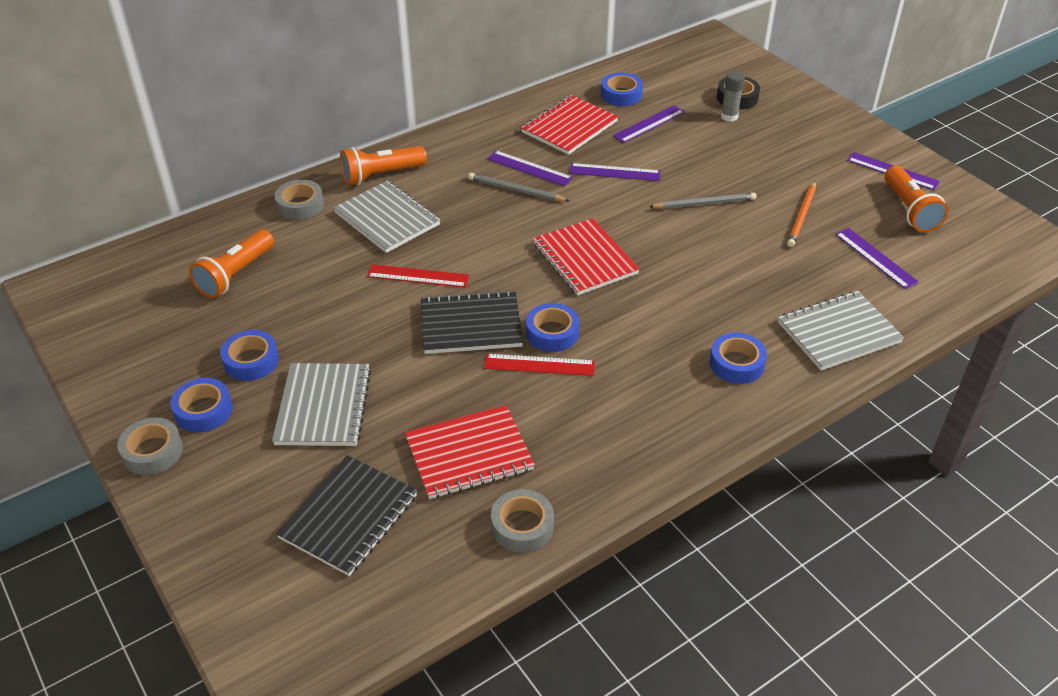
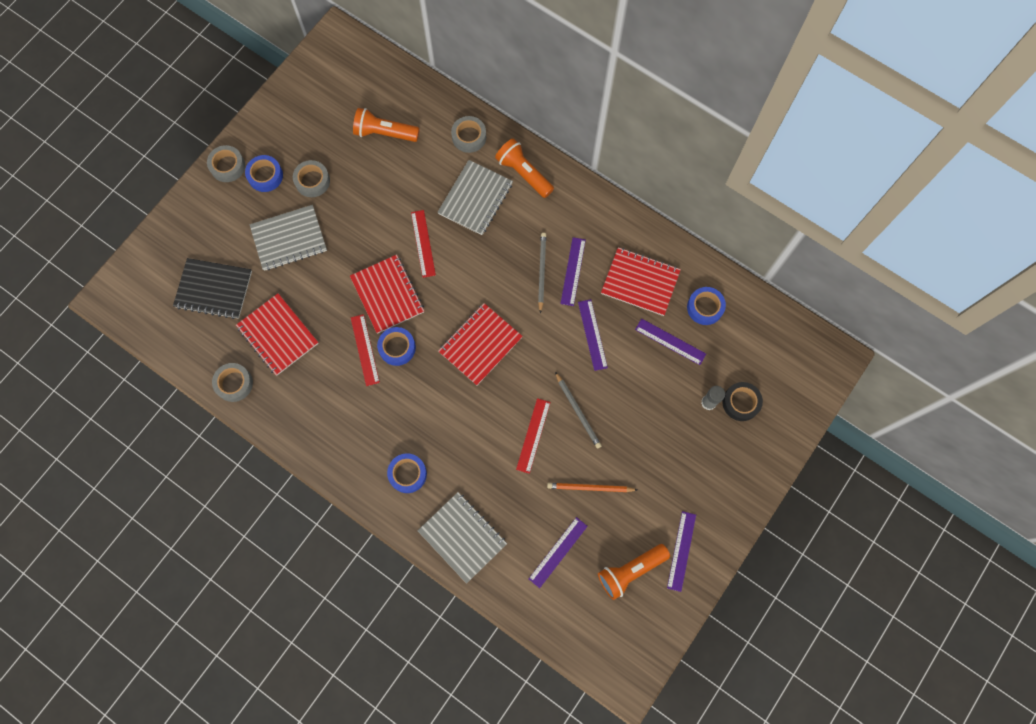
camera: 70 degrees right, 30 degrees up
blue tape [220,330,279,381] -> grey tape [293,160,330,197]
black notebook [421,290,523,354] -> red notebook [350,255,424,334]
none -> red ruler [516,398,551,474]

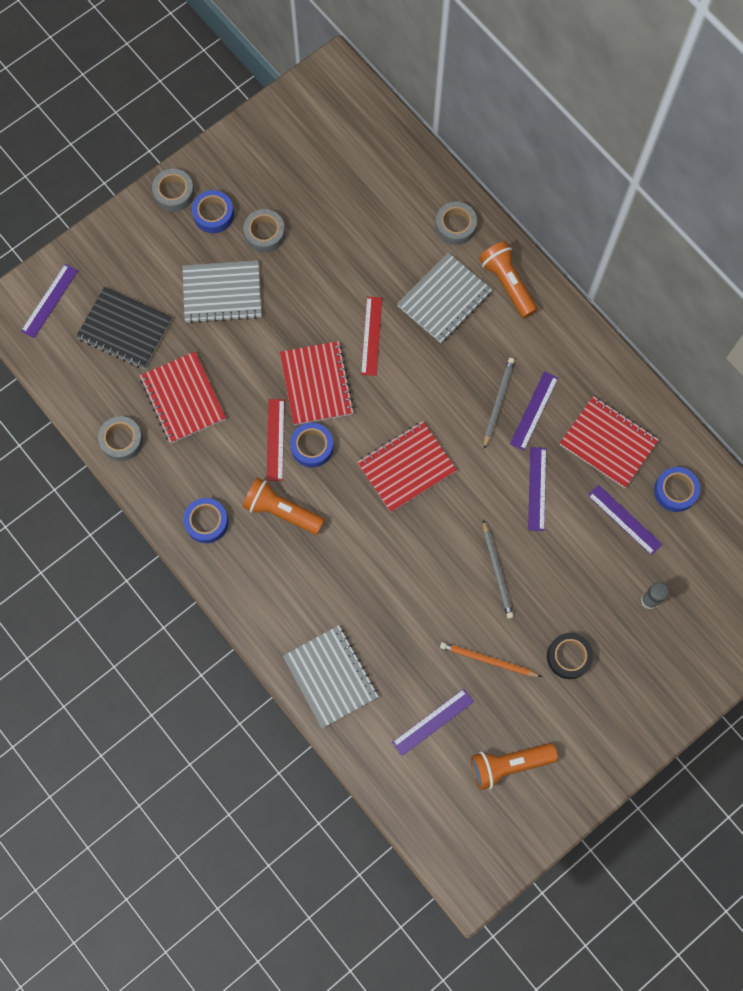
camera: 15 degrees right, 0 degrees up
orange flashlight [353,108,420,142] -> orange flashlight moved to [243,477,324,535]
blue tape [387,453,427,493] -> blue tape moved to [183,498,228,543]
red ruler [516,398,551,474] -> none
purple ruler [667,511,696,592] -> purple ruler moved to [21,264,78,338]
black tape [722,382,763,421] -> black tape moved to [547,633,593,679]

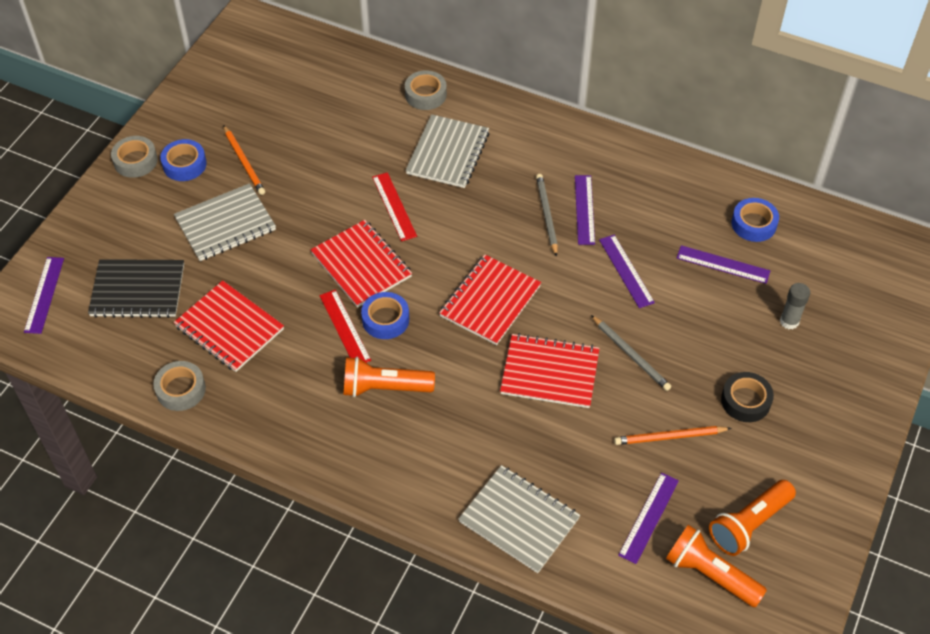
camera: 25 degrees left, 20 degrees down
blue tape [183,498,228,543] -> none
grey tape [243,209,285,252] -> orange pencil [223,125,265,195]
orange flashlight [479,241,537,318] -> orange flashlight moved to [666,525,767,607]
red notebook [560,396,659,488] -> red notebook moved to [500,333,600,408]

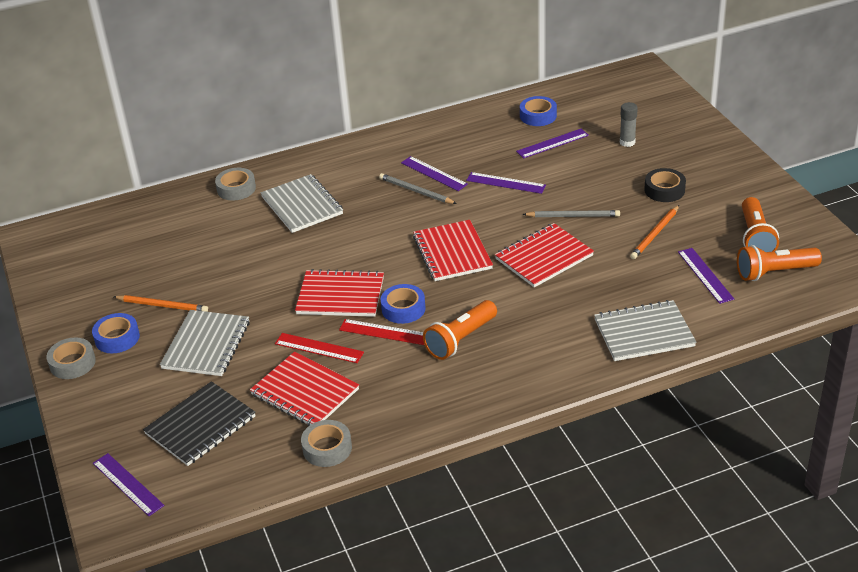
camera: 45 degrees left, 15 degrees down
red notebook [174,280,284,372] -> red notebook turned 45 degrees clockwise [250,351,359,426]
red ruler [372,172,417,241] -> red ruler moved to [275,333,364,363]

